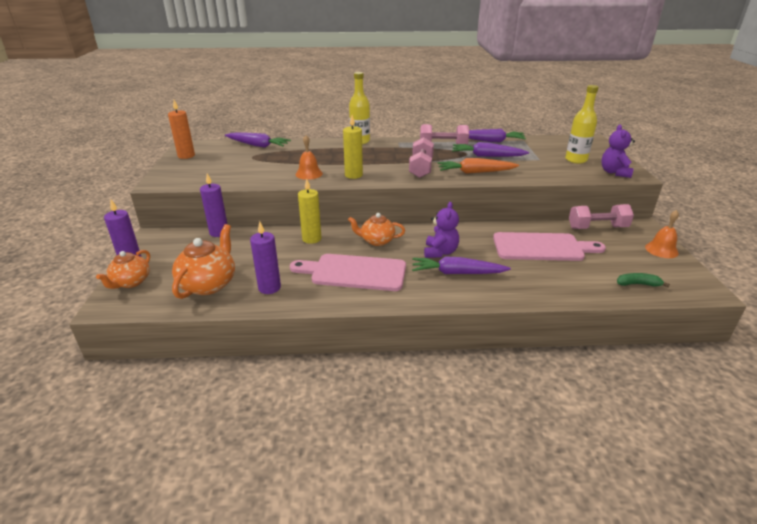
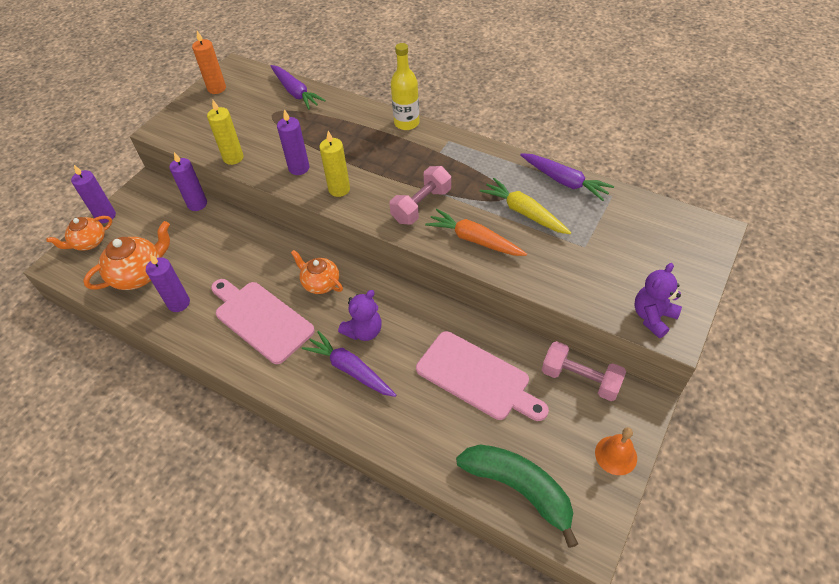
camera: 35 degrees right, 20 degrees up
orange bell [296,135,323,180] -> purple candle [277,109,309,175]
yellow candle [298,179,321,244] -> yellow candle moved to [207,100,244,165]
pink dumbbell [420,124,469,145] -> none
purple carrot [452,142,529,157] -> yellow carrot [480,178,571,234]
yellow bottle [565,85,599,164] -> none
green banana [617,273,670,288] -> green banana [456,445,578,548], size x2.22

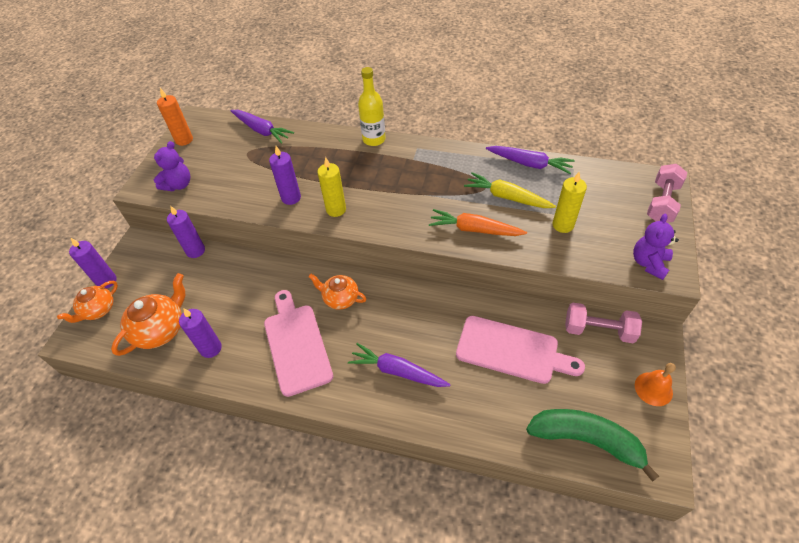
camera: 15 degrees left, 0 degrees up
yellow candle [207,100,244,165] -> yellow candle moved to [552,172,587,233]
pink cutting board [211,279,315,364] -> pink cutting board turned 45 degrees clockwise [264,290,333,397]
purple teddy bear [338,290,382,341] -> purple teddy bear moved to [154,141,190,191]
pink dumbbell [390,166,451,224] -> pink dumbbell moved to [647,164,687,222]

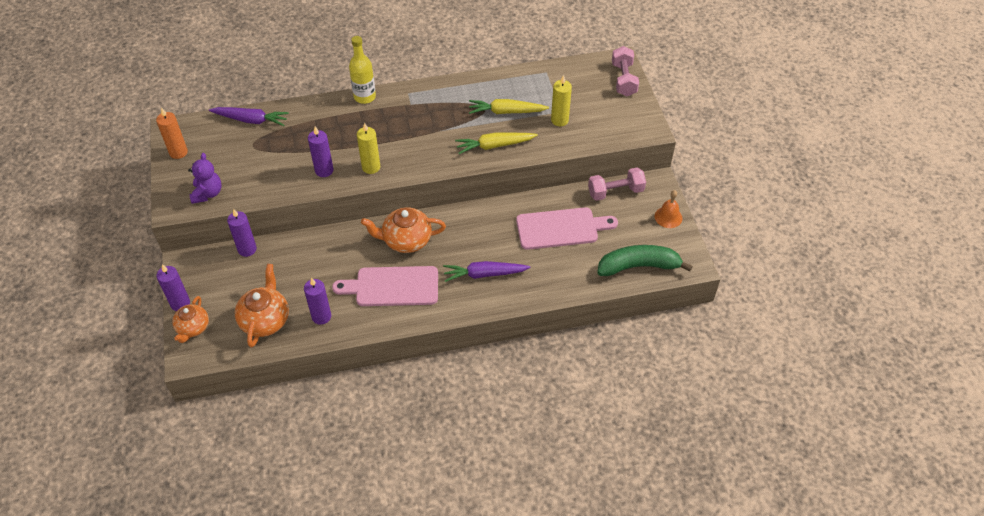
camera: 30 degrees left, 0 degrees up
pink cutting board [264,290,333,397] -> pink cutting board turned 45 degrees counterclockwise [332,266,438,306]
orange teapot [308,274,366,310] -> orange teapot [361,208,446,253], size x1.51
orange carrot [429,209,527,236] -> yellow carrot [455,133,538,154]
purple carrot [486,146,575,174] -> none
purple teddy bear [633,214,679,280] -> none

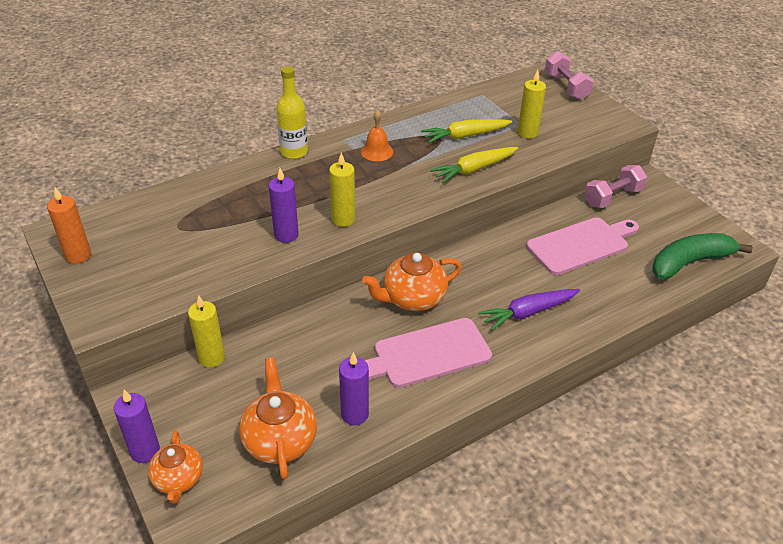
camera: 20 degrees left, 10 degrees down
purple teddy bear [188,153,222,204] -> none
purple carrot [209,107,289,126] -> none
purple candle [227,209,257,257] -> yellow candle [188,295,225,368]
orange bell [655,190,682,228] -> orange bell moved to [361,110,393,161]

